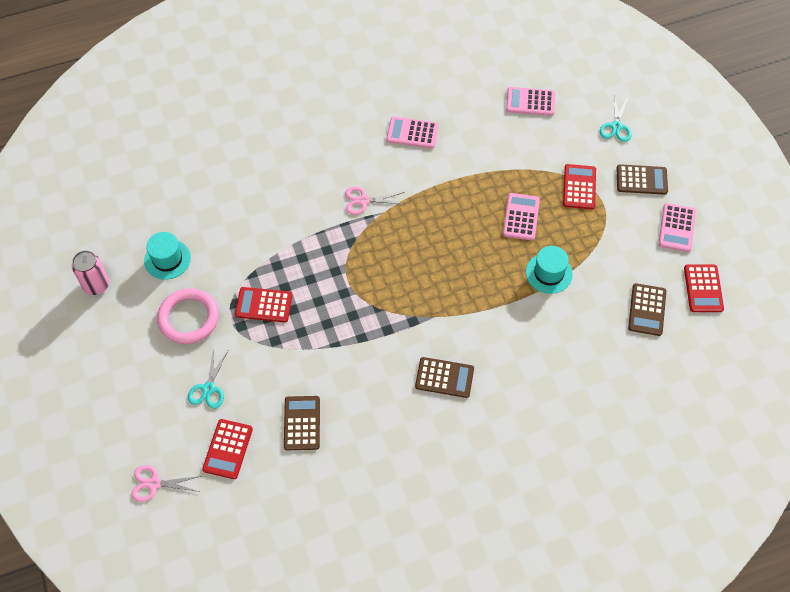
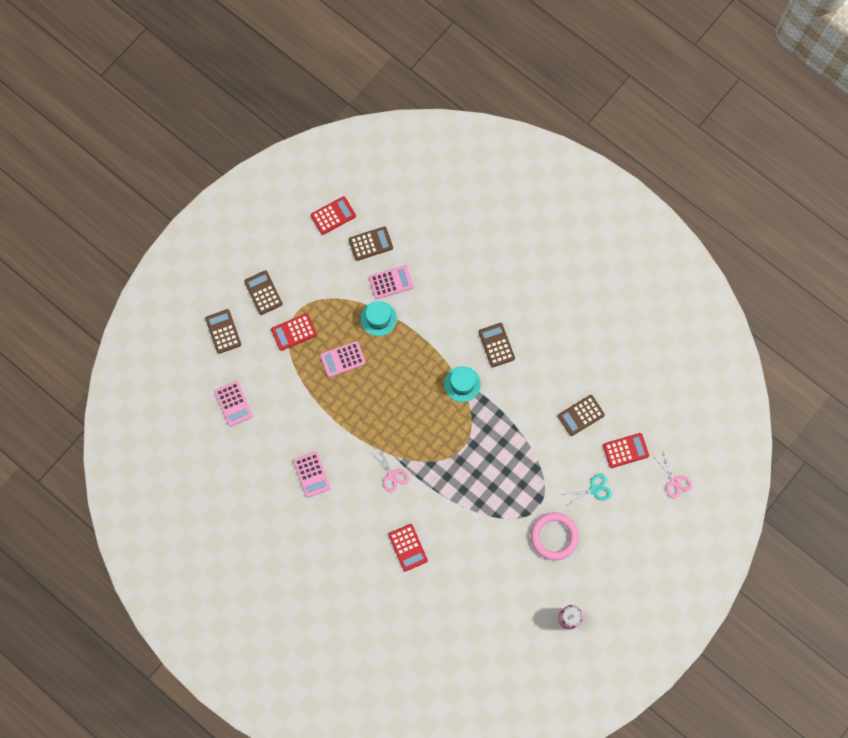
camera: 120 degrees left, 15 degrees up
turquoise hat [144,232,191,280] -> turquoise hat moved to [444,366,481,402]
red calculator [235,287,292,322] -> red calculator moved to [388,524,428,572]
turquoise scissors [600,95,632,142] -> brown calculator [205,309,241,354]
pink calculator [659,203,696,252] -> pink calculator moved to [369,265,413,299]

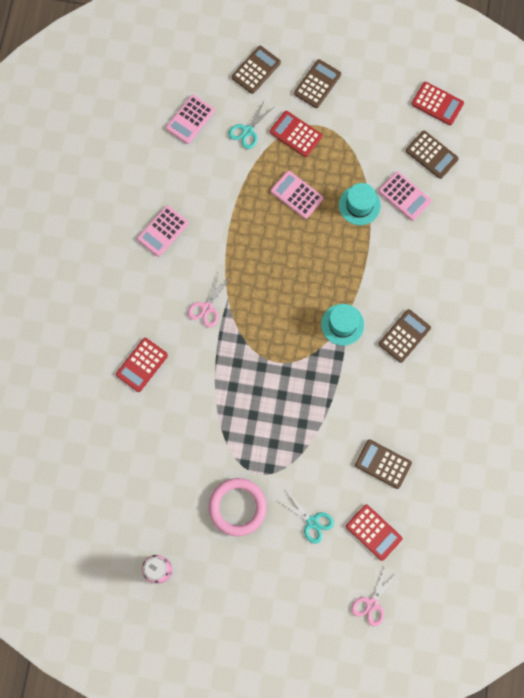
camera: 60 degrees right, 0 degrees up
none -> turquoise scissors [229,101,275,149]

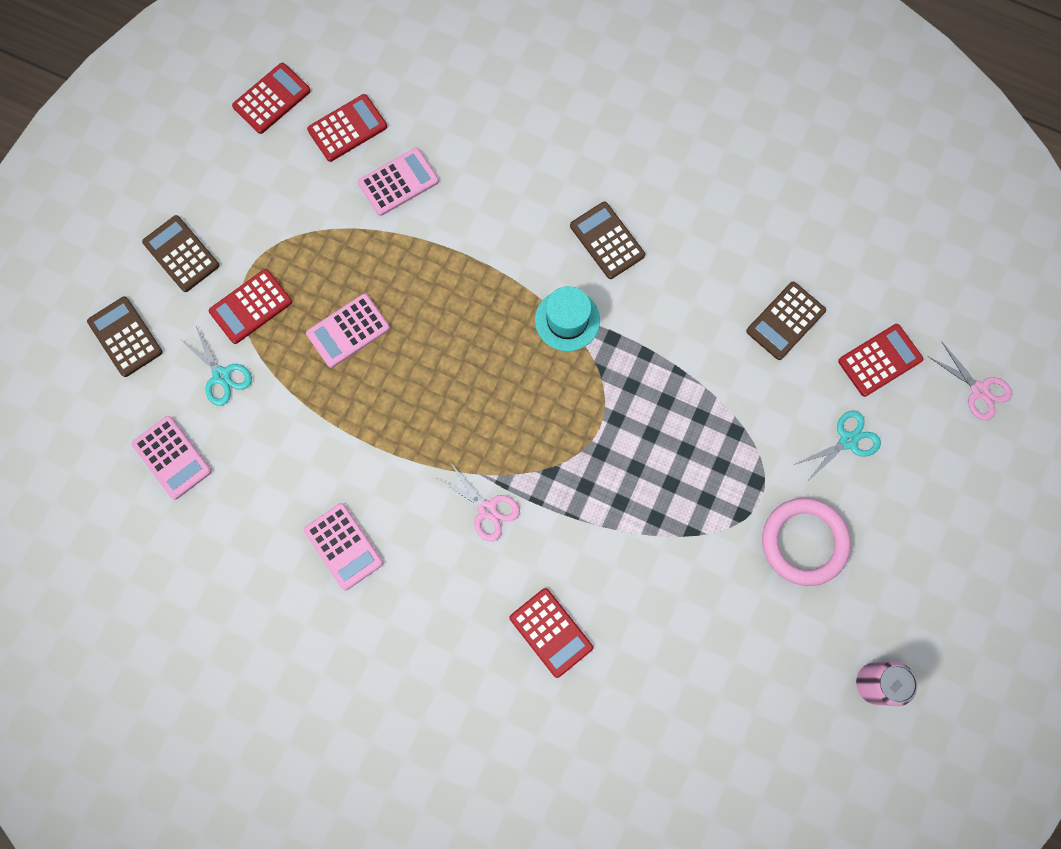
camera: 75 degrees left, 0 degrees up
turquoise hat [339,183,381,225] -> none
brown calculator [406,131,459,179] -> red calculator [307,94,387,162]

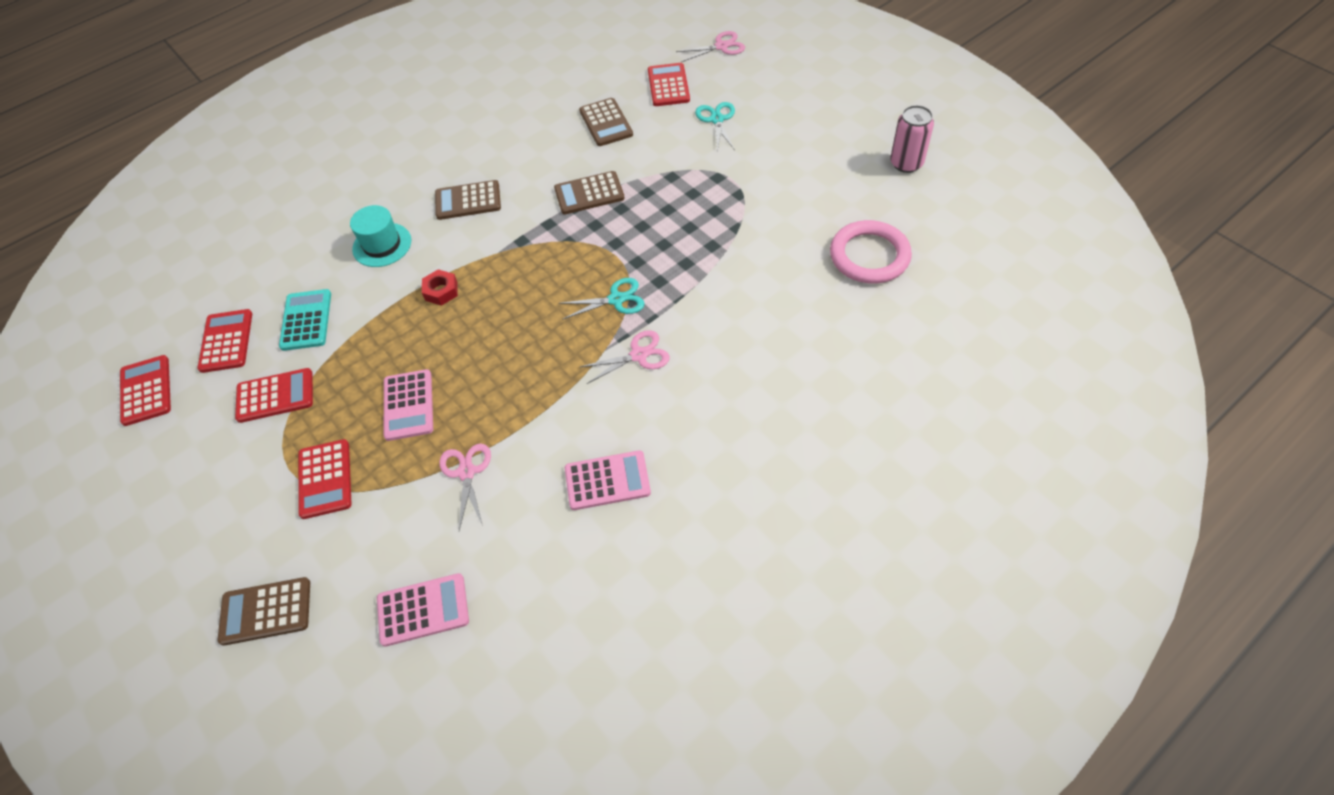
camera: 60 degrees left, 20 degrees down
brown calculator [142,215,220,292] -> brown calculator moved to [554,171,625,215]
turquoise scissors [179,327,252,406] -> turquoise scissors moved to [558,278,645,320]
pink calculator [358,147,439,216] -> turquoise calculator [279,289,331,351]
red calculator [509,588,593,678] -> red calculator moved to [235,368,313,423]
turquoise hat [535,286,600,351] -> turquoise hat moved to [350,205,411,267]
pink ring [762,498,851,586] -> pink ring moved to [830,220,912,284]
none -> red nut [422,269,458,306]
none -> pink scissors [439,443,491,530]

